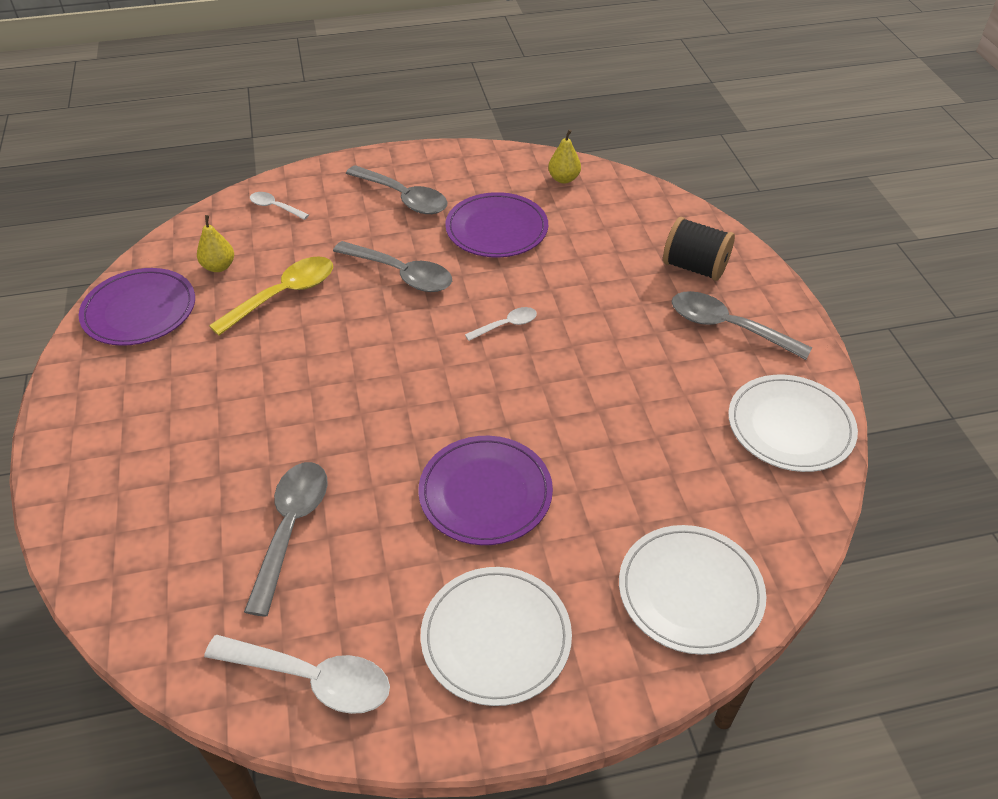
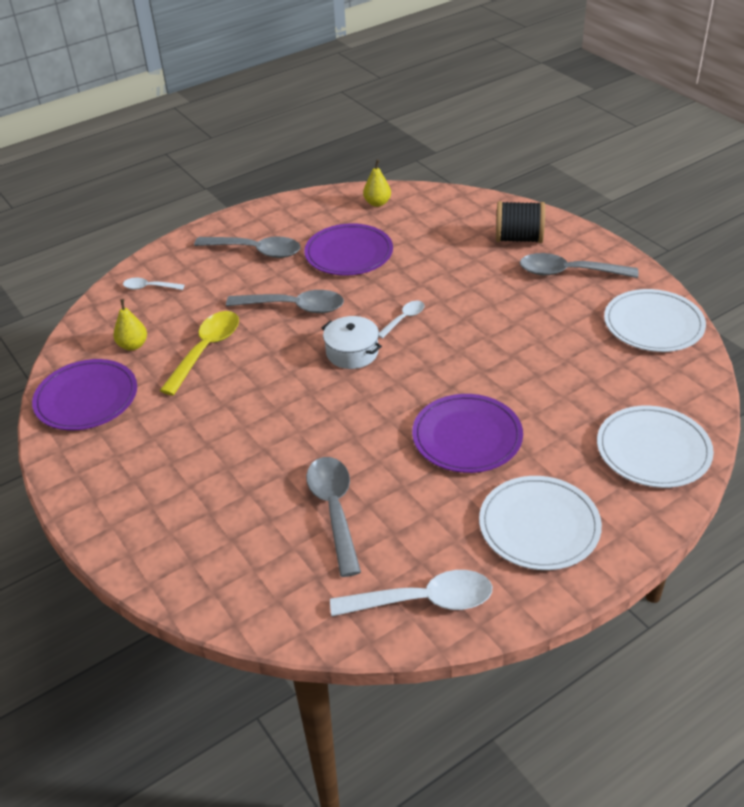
camera: 20 degrees left, 5 degrees down
none -> white pot [321,316,382,369]

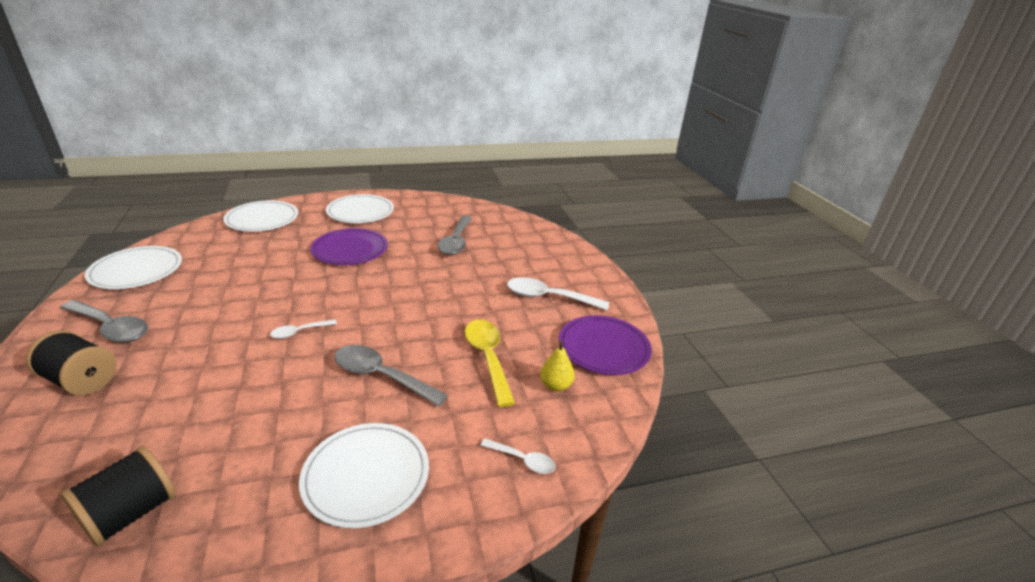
camera: 165 degrees left, 10 degrees down
yellow spoon [159,311,239,396] -> yellow spoon turned 120 degrees clockwise [465,320,515,407]
grey spoon [194,236,301,258] -> white plate [299,423,429,528]
purple plate [304,223,393,276] -> none
white pot [321,316,382,369] -> none
white spoon [330,570,492,616] -> white spoon moved to [507,277,609,310]
yellow pear [363,160,391,207] -> black spool [61,446,176,547]

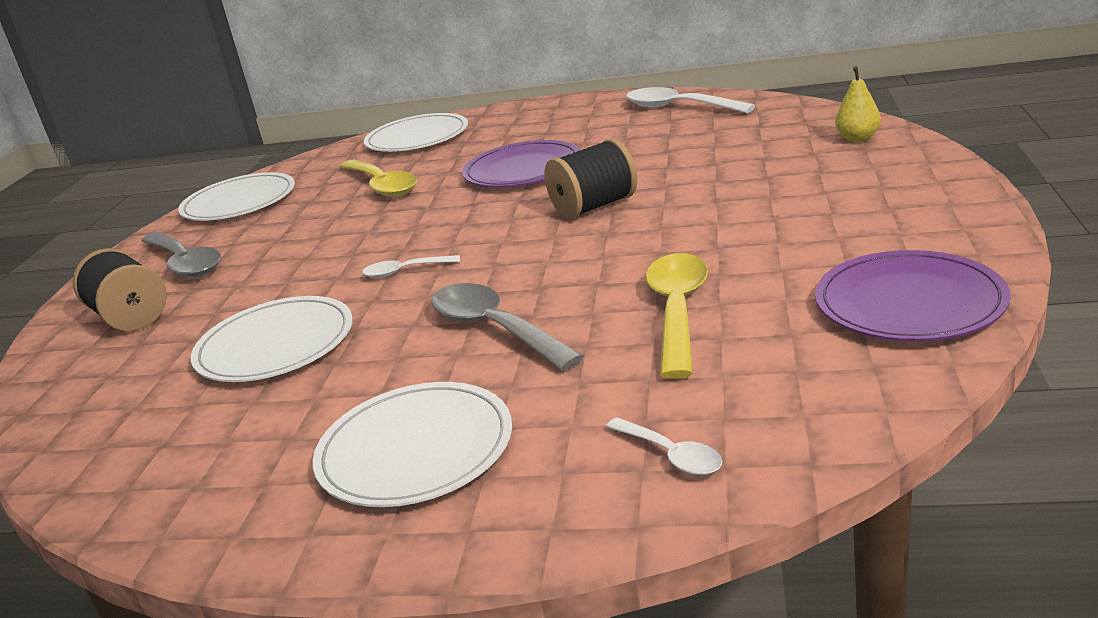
camera: 30 degrees right, 5 degrees down
black spool [61,446,176,547] -> black spool moved to [544,138,637,219]
white plate [326,194,394,223] -> white plate moved to [191,296,353,382]
grey spoon [438,216,472,255] -> none
white spoon [507,277,609,310] -> white spoon moved to [626,87,755,113]
yellow pear [540,341,575,391] -> yellow pear moved to [835,66,881,142]
none -> yellow spoon [339,160,417,197]

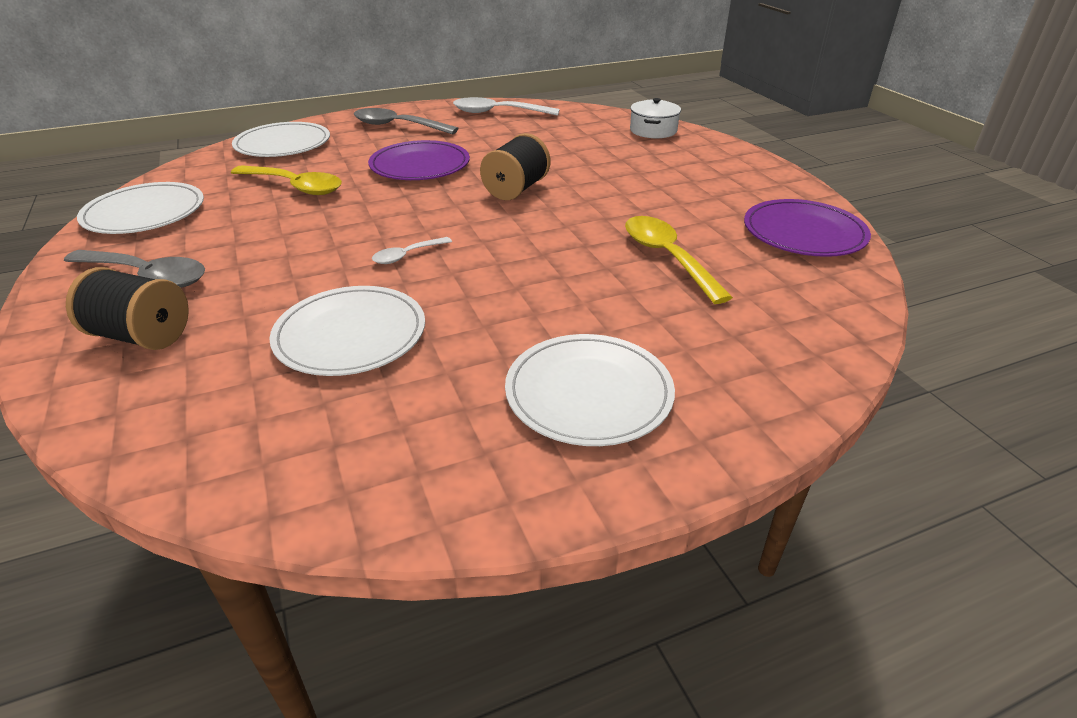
camera: 35 degrees left, 10 degrees up
grey spoon [431,283,584,371] -> grey spoon moved to [354,108,459,134]
white spoon [606,417,722,475] -> none
yellow pear [835,66,881,142] -> white pot [630,98,681,138]

